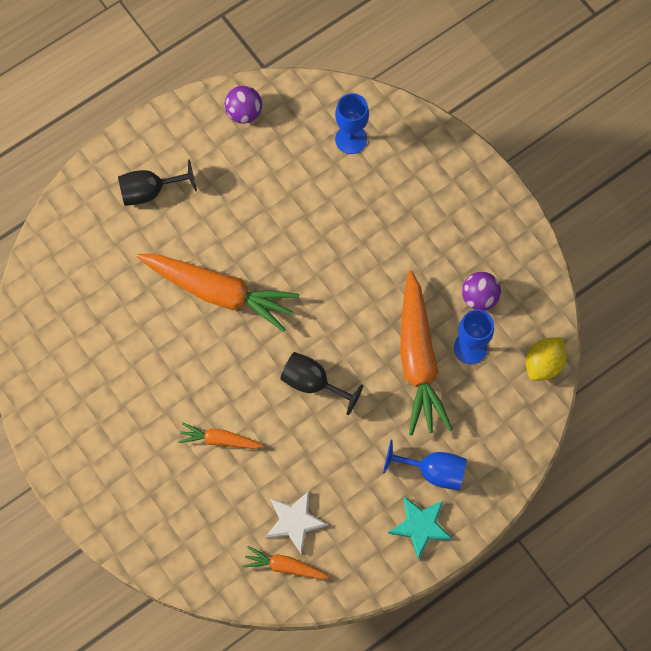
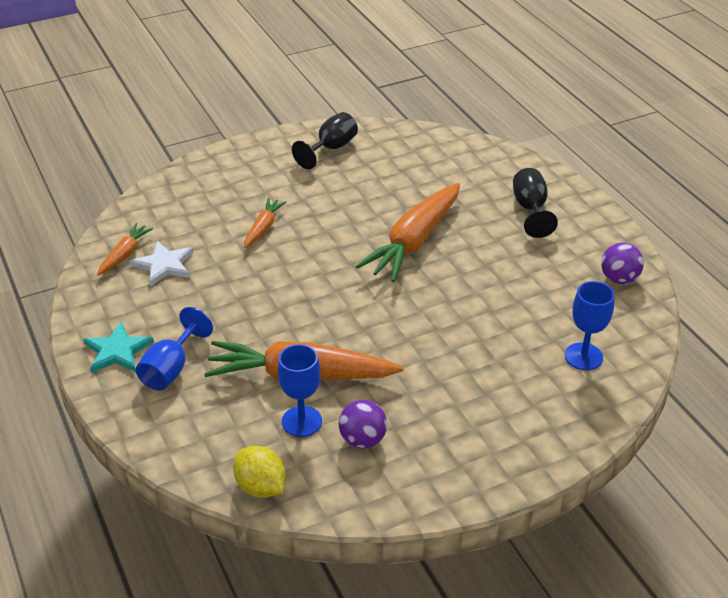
camera: 100 degrees right, 30 degrees down
black goblet [280,352,364,415] -> black goblet moved to [292,112,358,169]

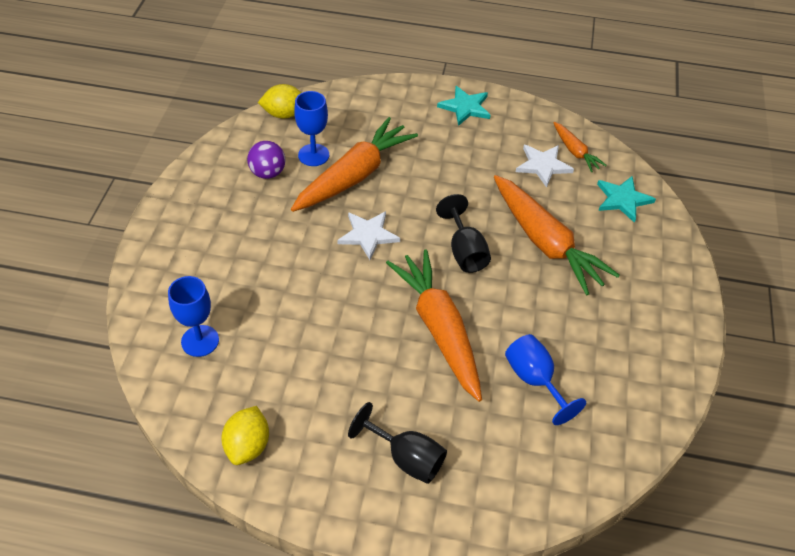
camera: 125 degrees right, 10 degrees up
blue goblet [136,307,213,391] -> blue goblet moved to [505,334,586,425]
orange carrot [244,198,287,248] -> orange carrot [494,175,620,296], size x2.04
black goblet [292,112,358,169] -> black goblet moved to [436,194,491,273]
purple ball [601,243,644,284] -> yellow lemon [222,406,269,465]
none -> white star [337,211,400,260]
none -> turquoise star [597,176,656,223]

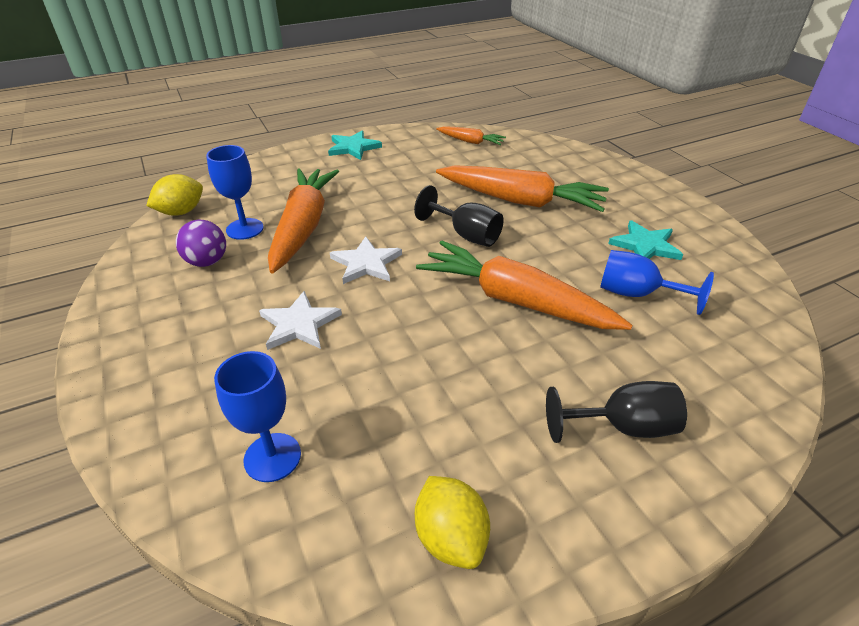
camera: 35 degrees left, 10 degrees down
white star [516,145,574,188] -> white star moved to [259,291,342,350]
turquoise star [597,176,656,223] -> turquoise star moved to [608,220,683,260]

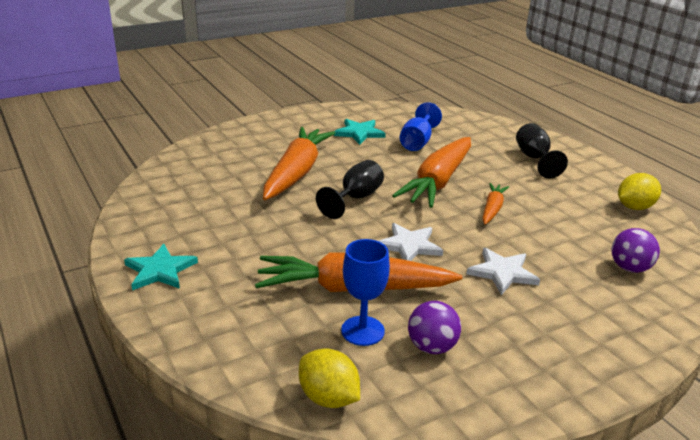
camera: 95 degrees left, 10 degrees down
blue goblet [214,351,301,482] -> purple ball [612,228,660,273]
orange carrot [436,126,506,145] -> orange carrot moved to [482,183,509,225]

